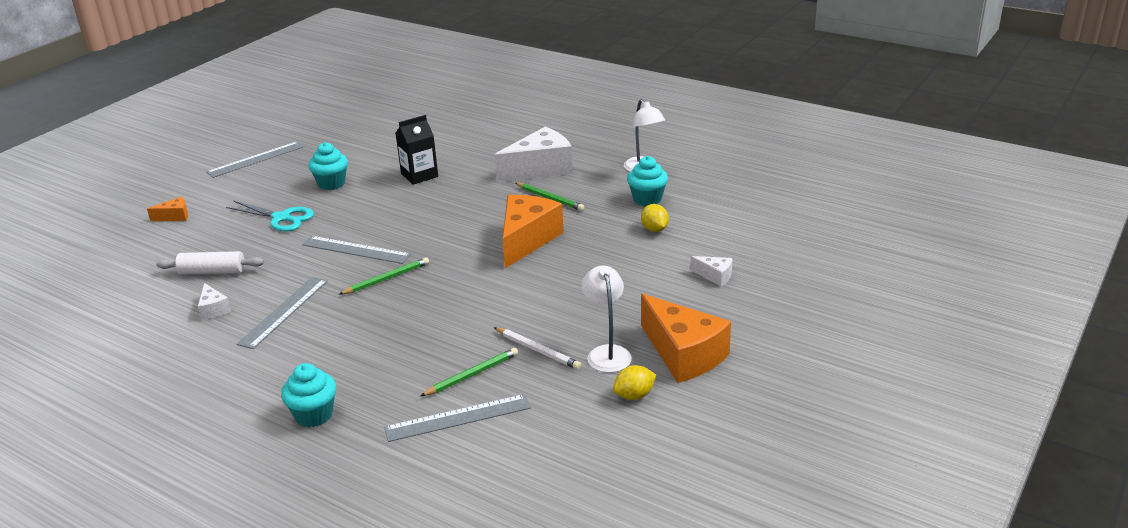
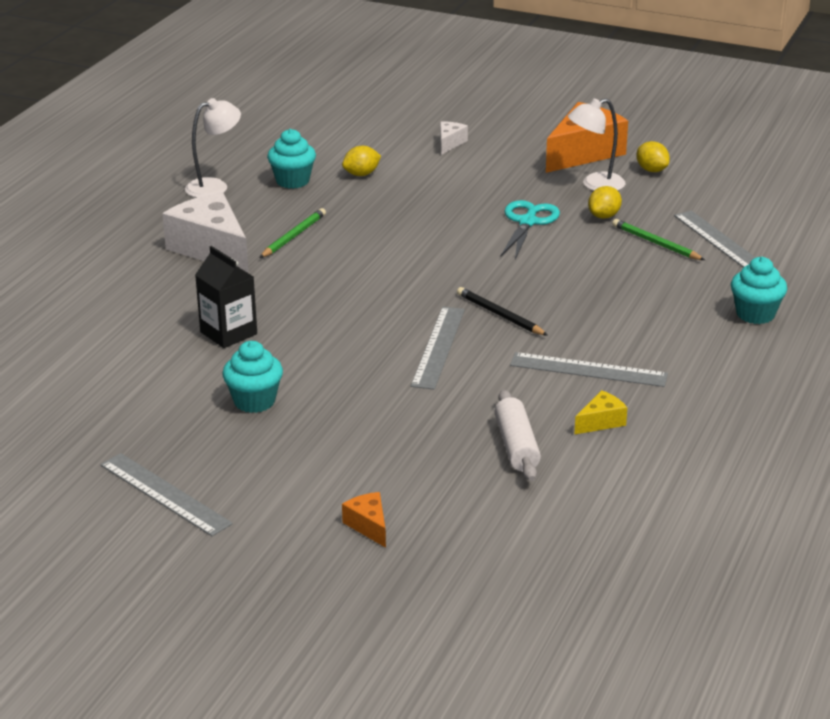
camera: 100 degrees left, 0 degrees up
white cheese [198,283,231,320] -> yellow cheese [574,390,627,435]
turquoise scissors [226,201,314,231] -> turquoise scissors moved to [500,200,560,259]
green pencil [338,257,429,295] -> black pencil [457,287,548,336]
white pencil [494,327,581,370] -> yellow lemon [588,186,622,219]
orange cheese [503,195,563,268] -> none

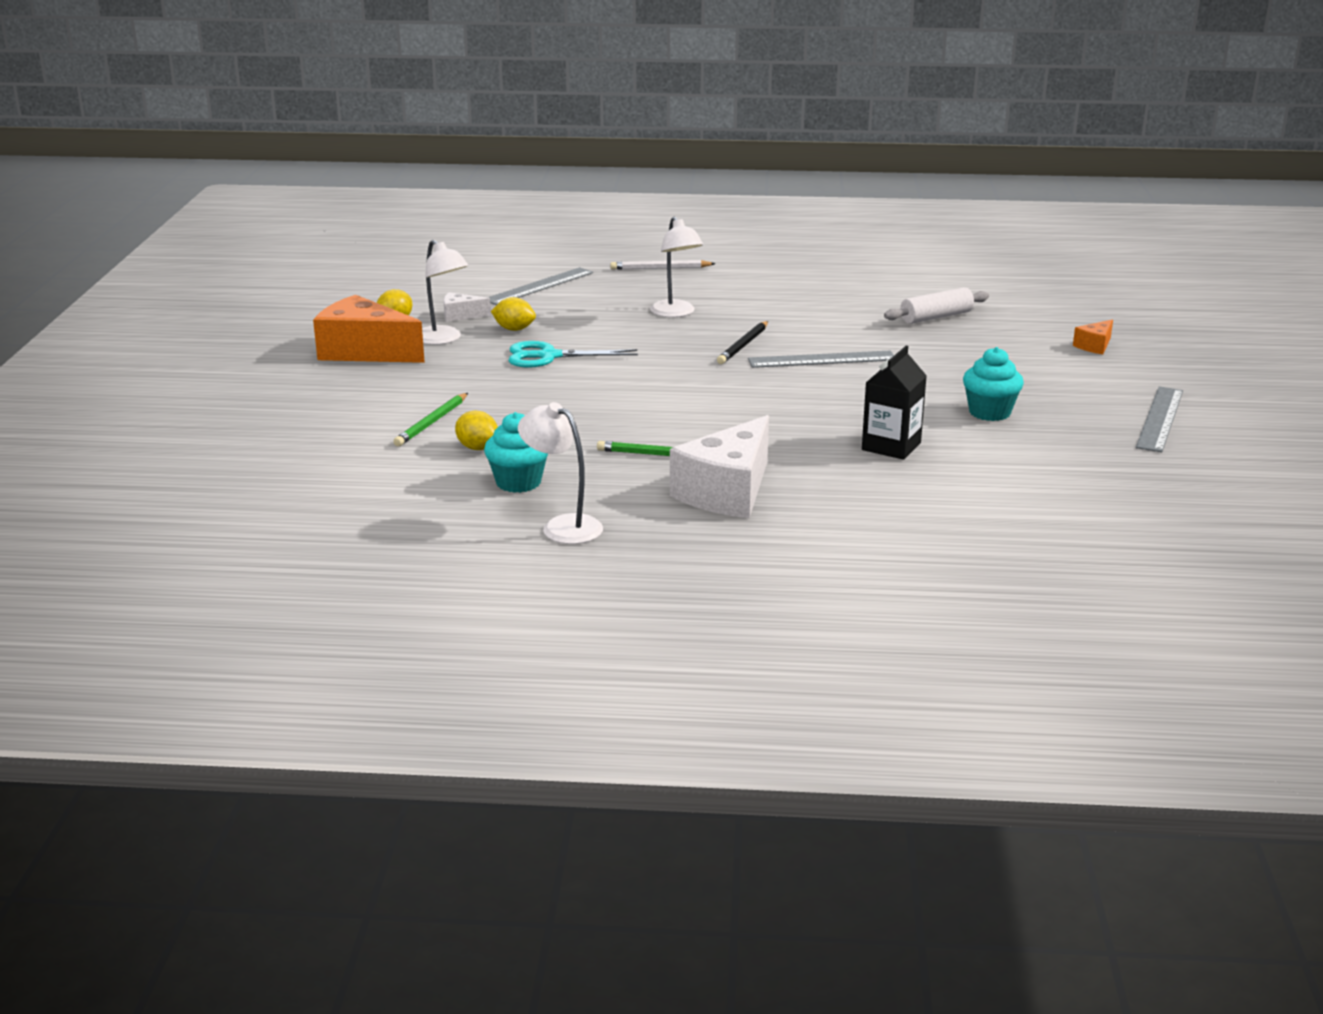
camera: 110 degrees left, 5 degrees down
white cheese [440,121,468,155] -> white cheese moved to [443,292,491,322]
grey ruler [510,352,668,387] -> none
yellow cheese [574,390,627,435] -> none
green pencil [612,219,705,260] -> green pencil moved to [393,393,468,446]
turquoise cupcake [731,257,787,324] -> white pencil [610,260,716,270]
none -> white lamp [650,217,703,317]

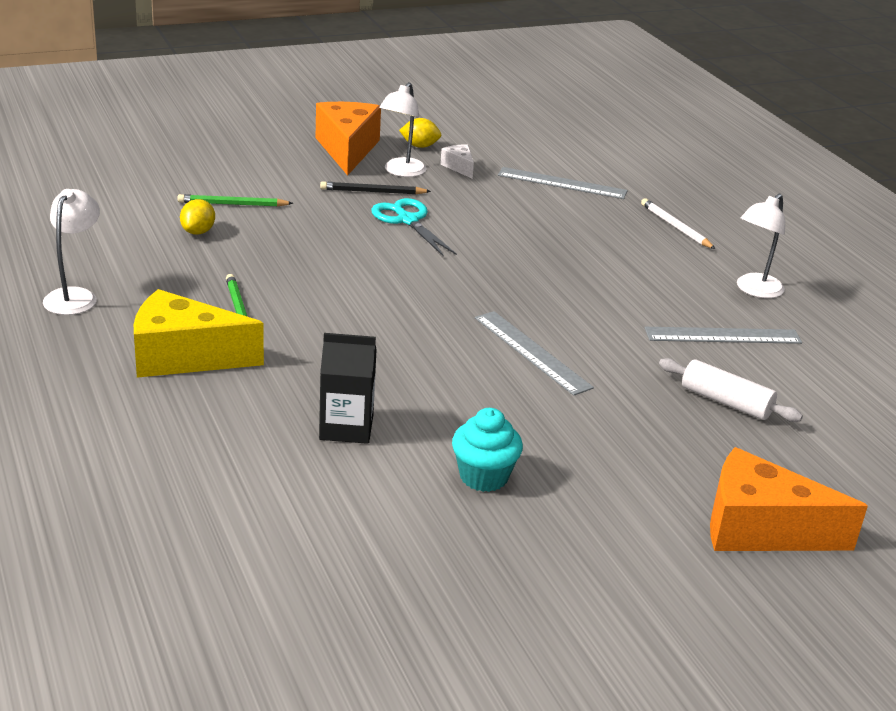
camera: 60 degrees right, 5 degrees up
turquoise cupcake [484,412,548,493] -> none
yellow lemon [491,297,536,331] -> none
white lamp [650,217,703,317] -> white lamp moved to [737,194,785,298]
white cheese [670,415,769,518] -> yellow cheese [134,289,264,378]
black pencil [717,321,768,364] -> black pencil moved to [320,181,431,195]
orange cheese [1073,319,1113,354] -> orange cheese [710,447,868,551], size x2.19
grey ruler [1136,386,1183,452] -> grey ruler moved to [645,327,802,344]

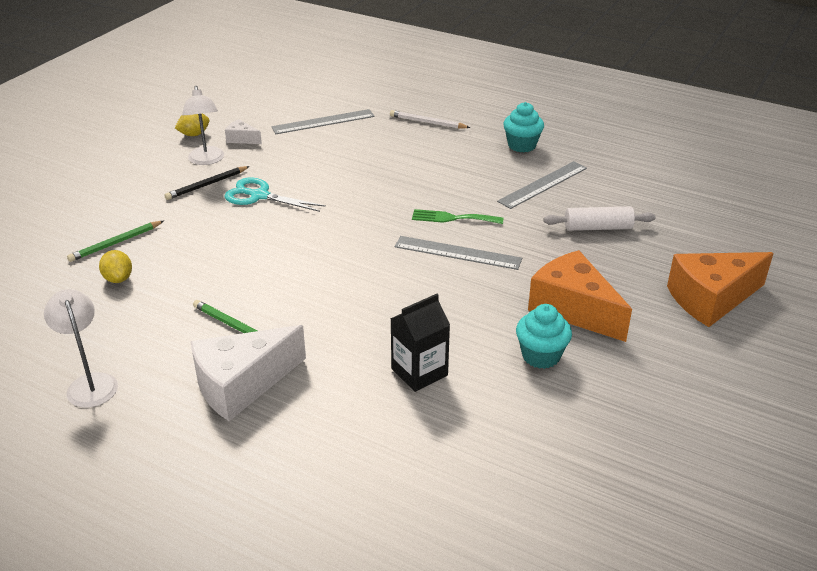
camera: 35 degrees left, 5 degrees up
yellow cheese [134,289,264,378] -> white cheese [190,325,306,421]
orange cheese [316,102,381,176] -> orange cheese moved to [528,250,632,342]
white lamp [737,194,785,298] -> turquoise cupcake [503,102,544,152]
none -> green fork [412,209,504,224]

